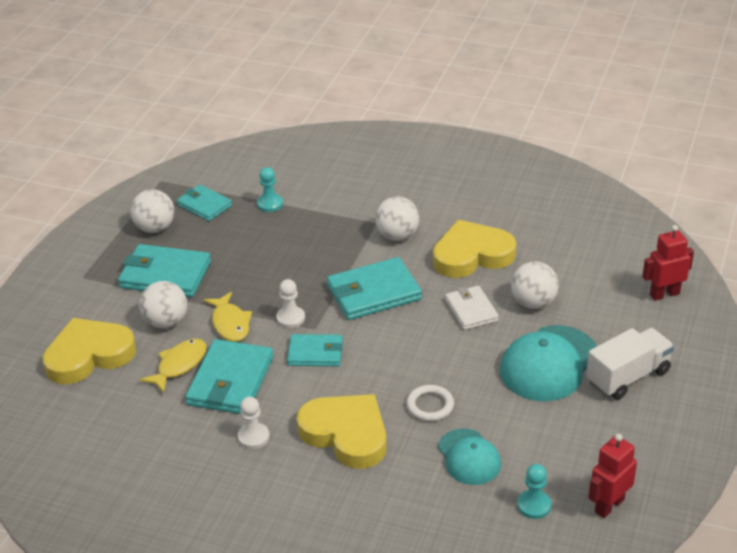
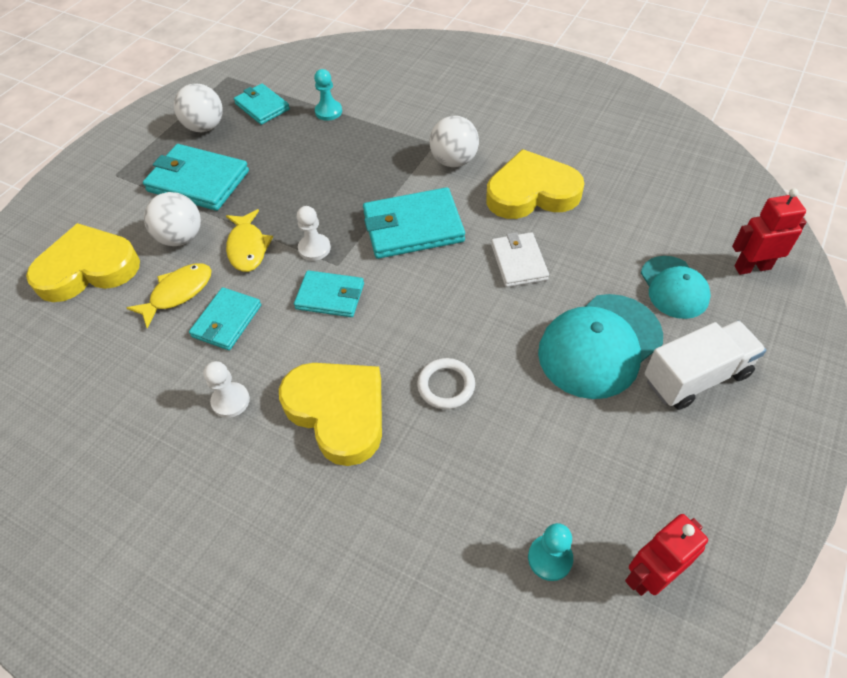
camera: 10 degrees right, 15 degrees up
turquoise wallet [185,339,273,414] -> turquoise wallet [189,287,261,350], size x0.62
turquoise cap [438,429,501,485] -> turquoise cap moved to [641,256,711,319]
white ball [511,262,559,309] -> none

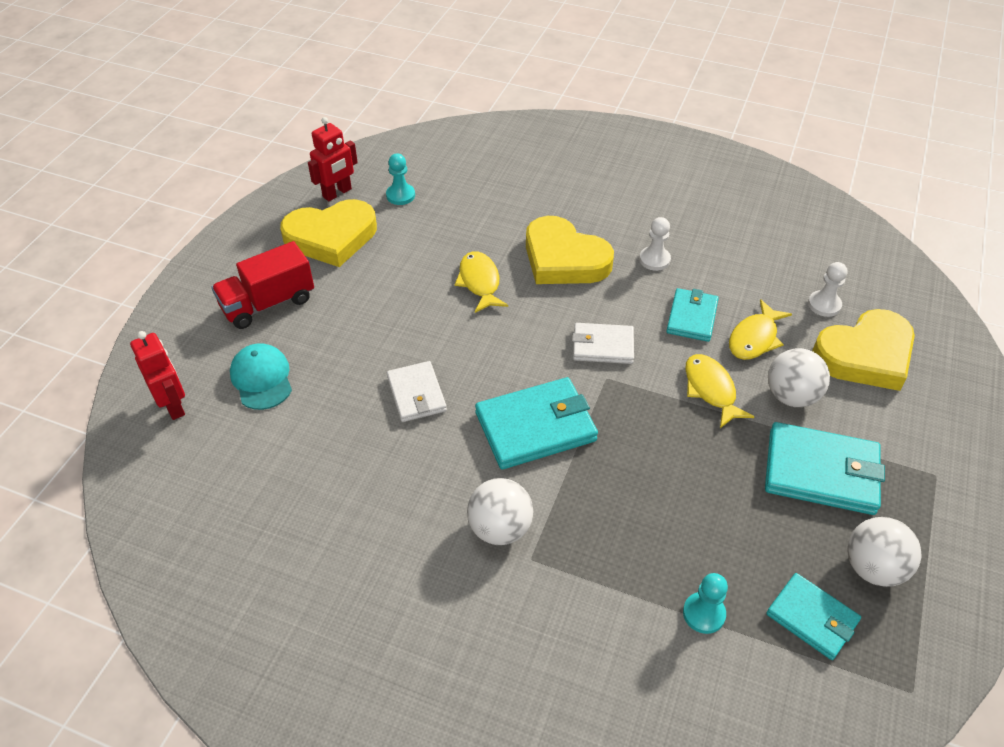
camera: 170 degrees right, 5 degrees down
turquoise wallet [294,270,364,317] -> white wallet [572,323,634,364]
white pawn [297,206,331,261] -> white pawn moved to [808,262,847,317]
white ring [417,358,475,409] -> yellow fish [455,251,508,313]
yellow heart [486,149,584,219] -> yellow heart moved to [280,199,377,267]
turquoise cap [538,294,663,399] -> none
white truck [644,321,766,410] -> red truck [211,241,314,329]
red robot [732,188,806,275] -> red robot turned 105 degrees counterclockwise [130,331,185,420]

